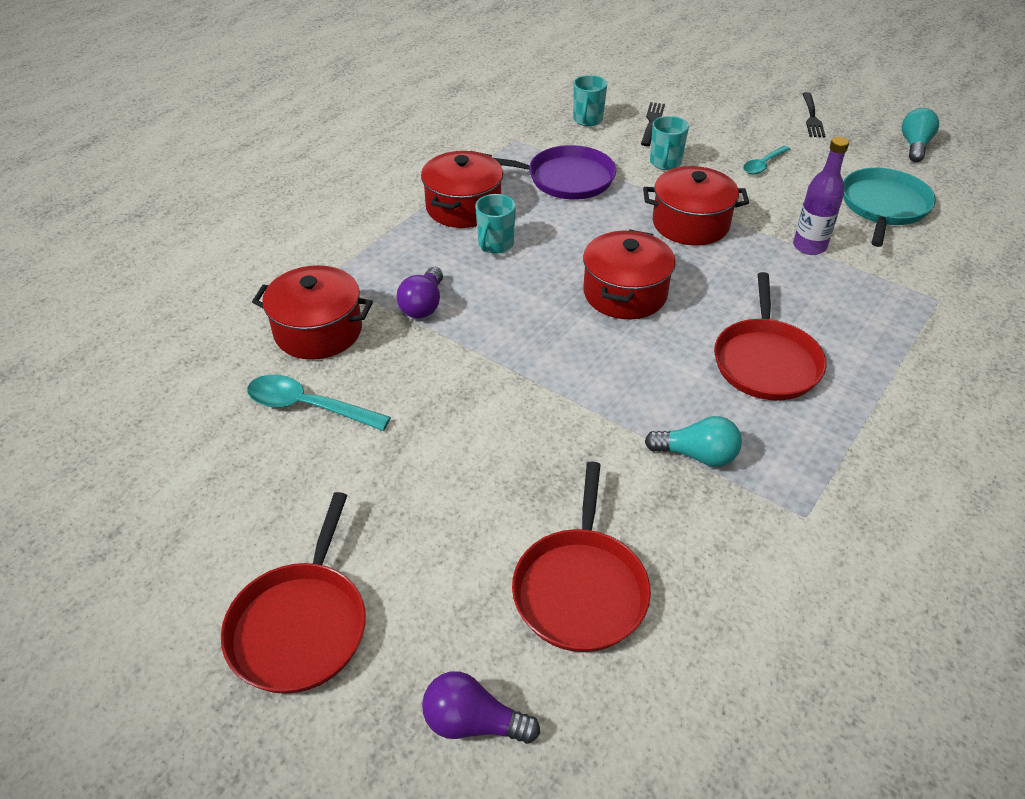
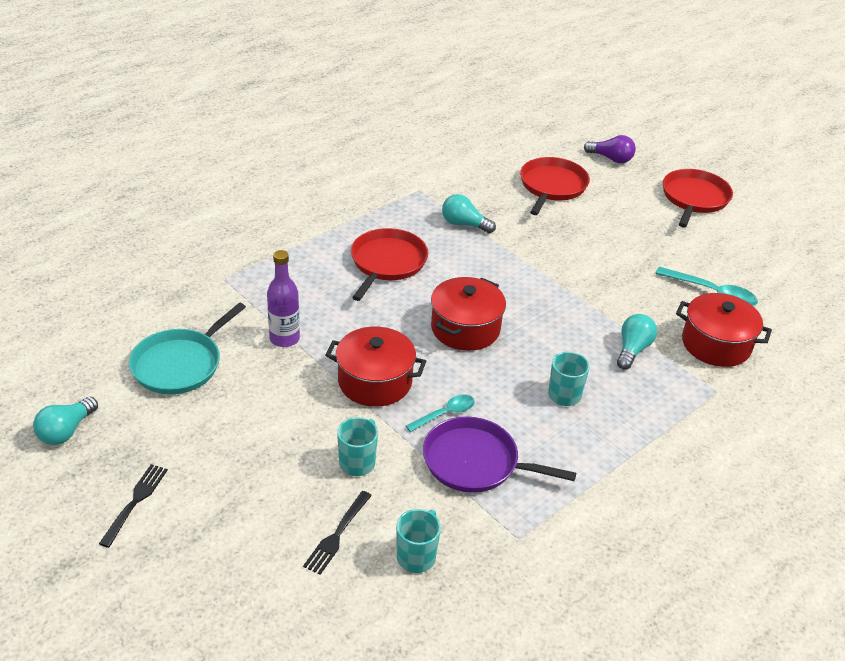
camera: 170 degrees left, 5 degrees down
purple light bulb [397,267,443,318] -> turquoise light bulb [617,314,657,369]
red pot [421,151,503,228] -> none
turquoise spoon [743,146,790,174] -> turquoise spoon moved to [406,395,474,432]

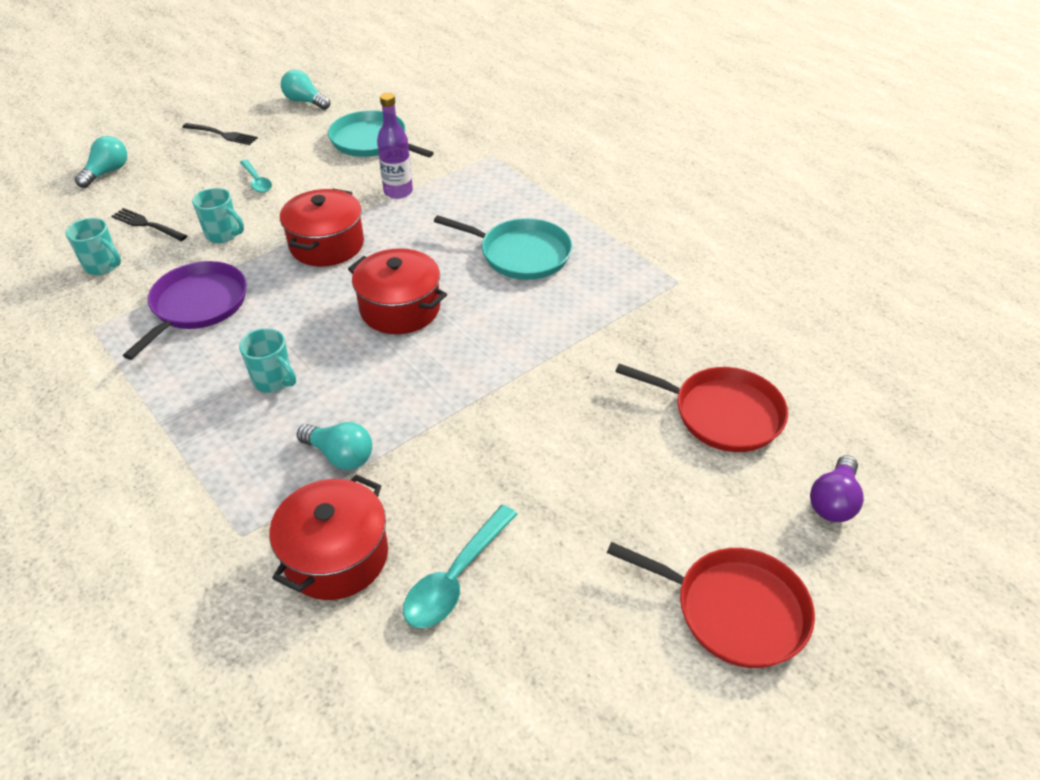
camera: 95 degrees right, 5 degrees up
red pan [351,228,428,301] -> turquoise pan [434,215,572,280]
turquoise spoon [406,395,474,432] -> turquoise spoon moved to [240,160,272,193]
turquoise light bulb [442,194,496,233] -> turquoise light bulb moved to [75,136,127,188]

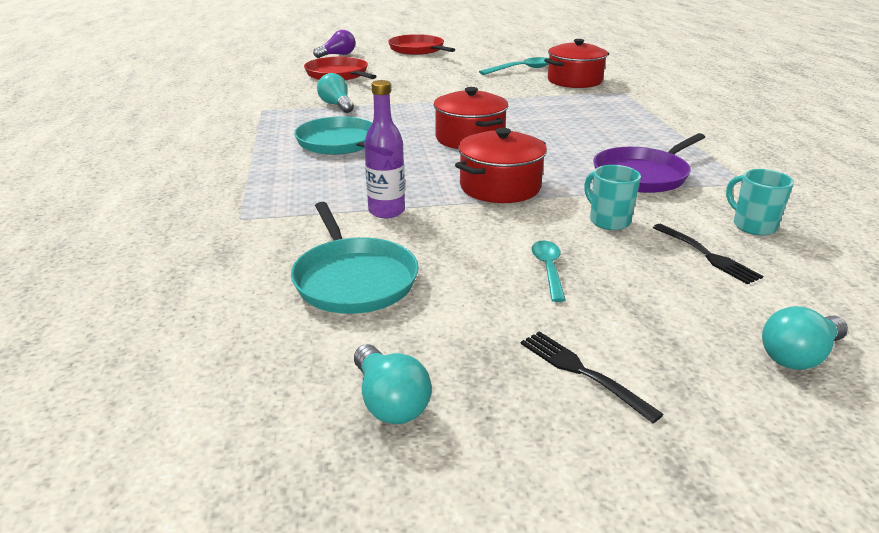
camera: 150 degrees left, 15 degrees down
turquoise mug [239,328,296,393] -> none
turquoise light bulb [297,422,372,470] -> turquoise light bulb moved to [317,73,354,113]

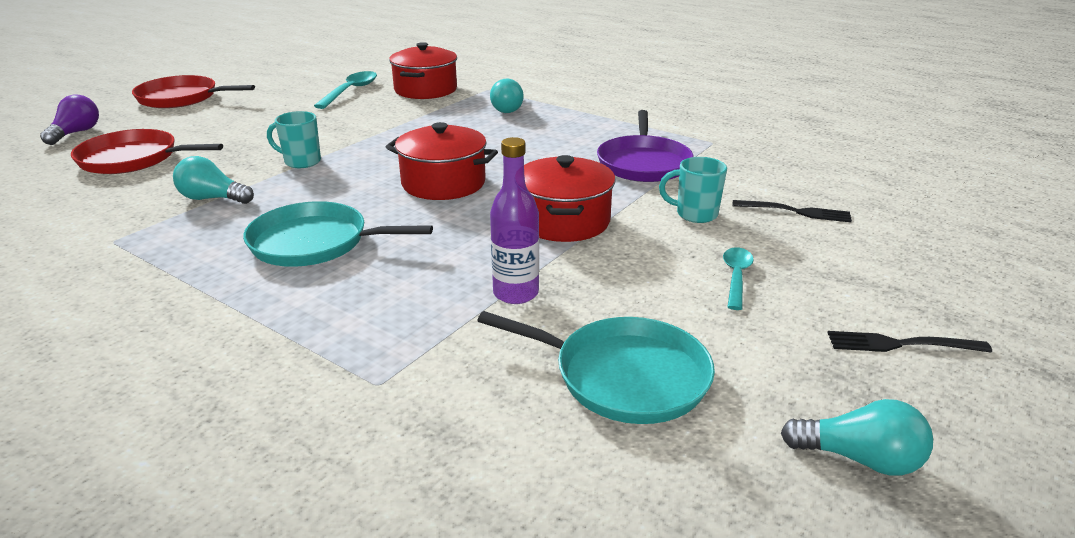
camera: 45 degrees left, 0 degrees up
turquoise spoon [532,241,566,302] -> turquoise spoon turned 60 degrees clockwise [723,247,754,310]
turquoise mug [726,169,794,236] -> turquoise mug moved to [267,111,321,168]
turquoise light bulb [762,306,848,370] -> turquoise light bulb moved to [490,79,524,113]

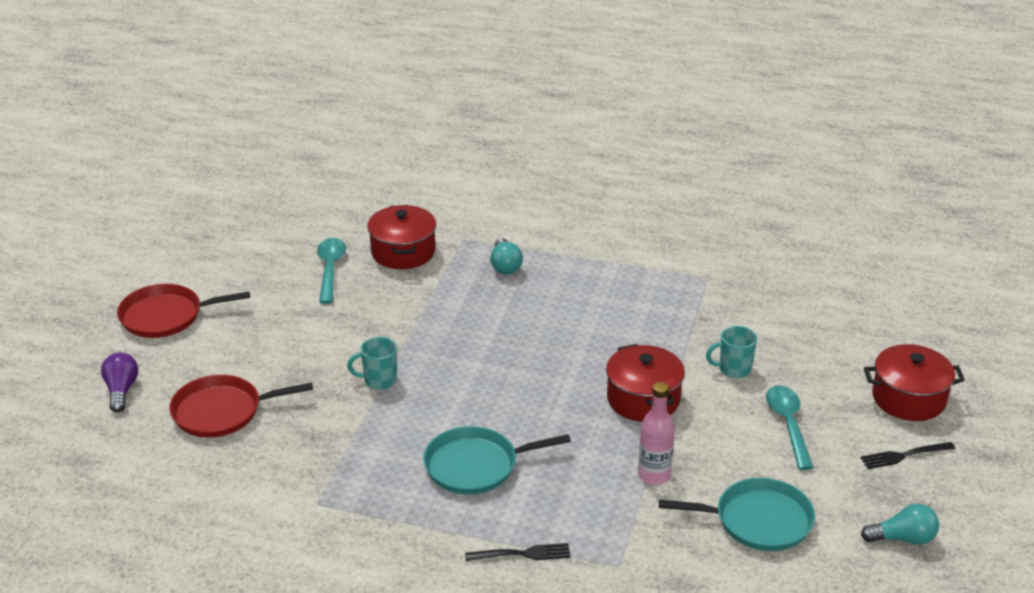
camera: 20 degrees left, 5 degrees up
turquoise light bulb [173,156,254,204] -> none
red pot [386,122,498,200] -> red pot moved to [864,344,965,421]
purple bottle [490,137,539,304] -> pink bottle [638,382,675,485]
purple pan [597,110,693,182] -> none
turquoise spoon [723,247,754,310] -> turquoise spoon [766,385,814,470], size x1.55
black fork [732,200,852,222] -> black fork moved to [465,543,570,561]

